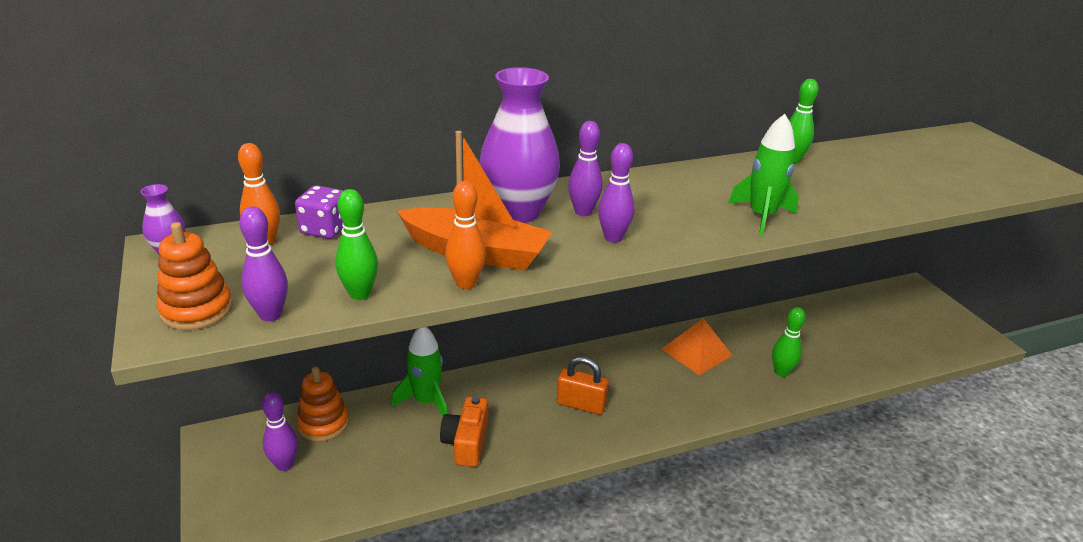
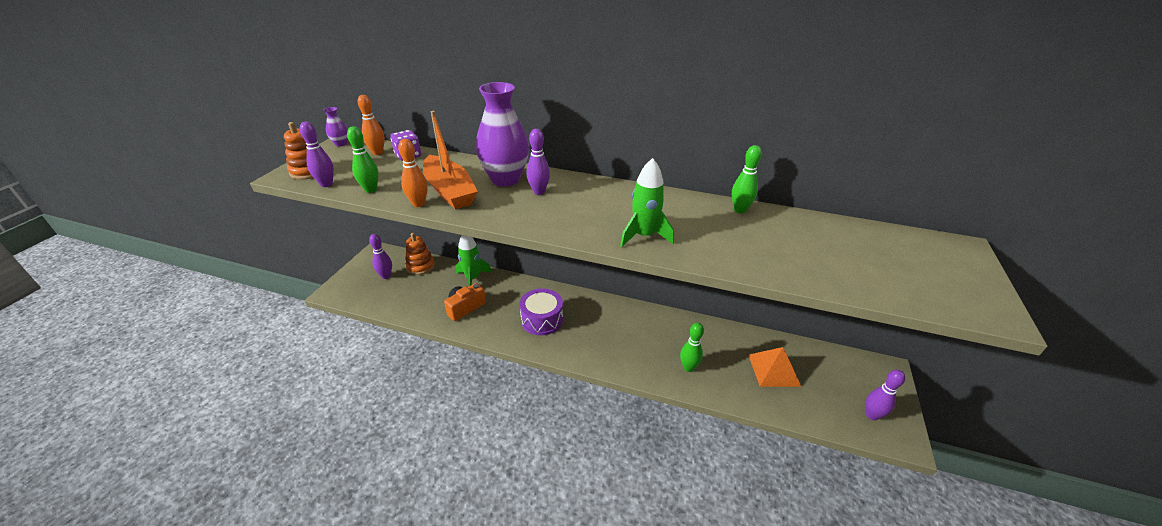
camera: 40 degrees right, 5 degrees up
orange padlock [557,356,609,415] -> purple drum [520,288,563,335]
purple bowling pin [598,143,635,243] -> purple bowling pin moved to [866,370,905,420]
orange pyramid [662,318,733,376] -> orange pyramid moved to [748,347,801,387]

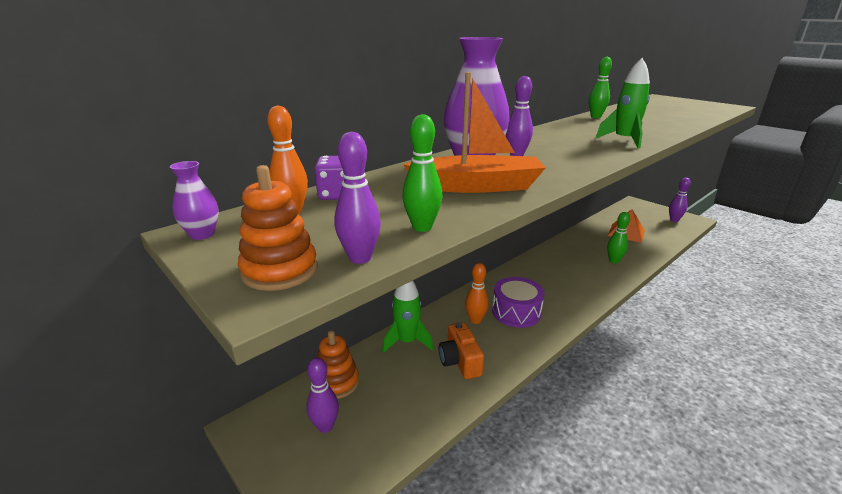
camera: 60 degrees left, 10 degrees down
orange bowling pin [398,139,428,207] -> orange bowling pin moved to [465,263,489,324]

